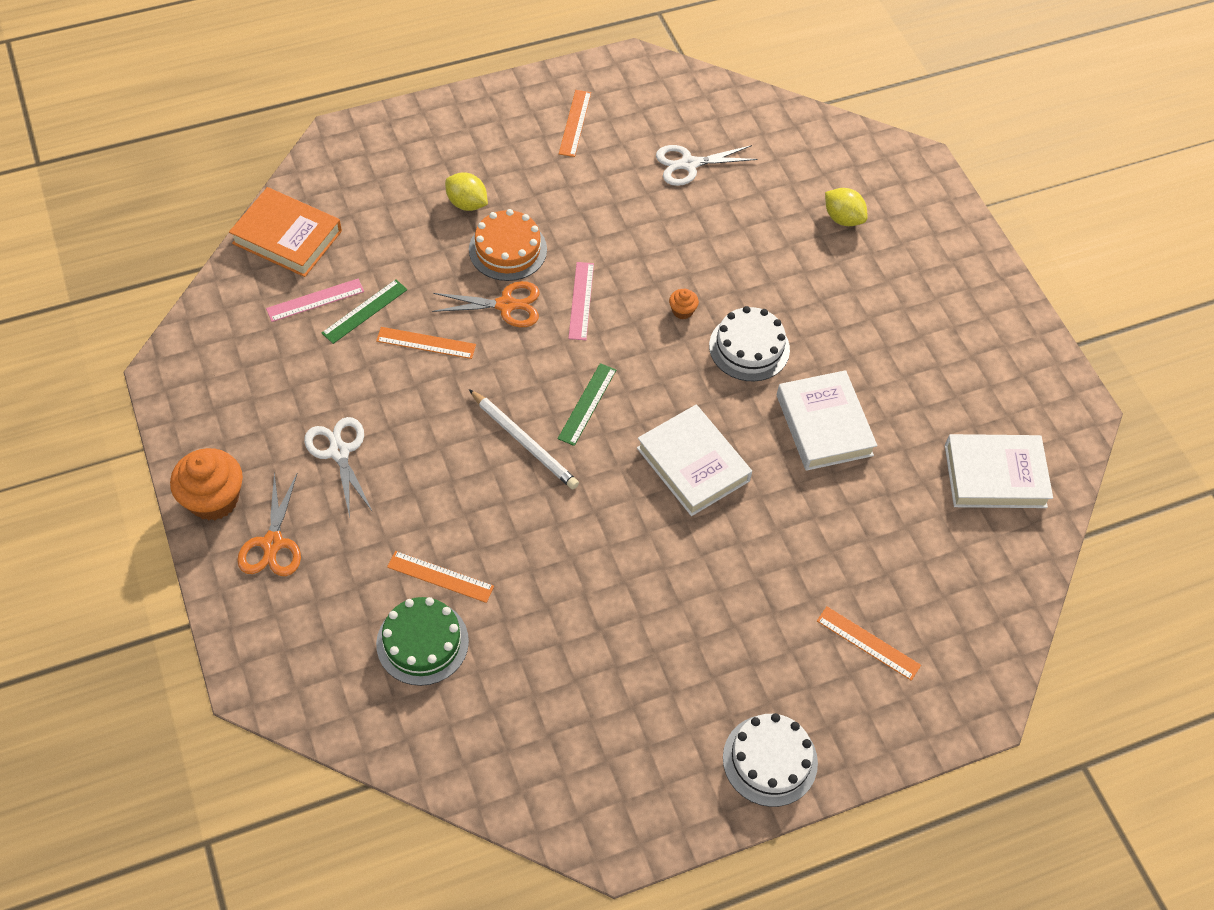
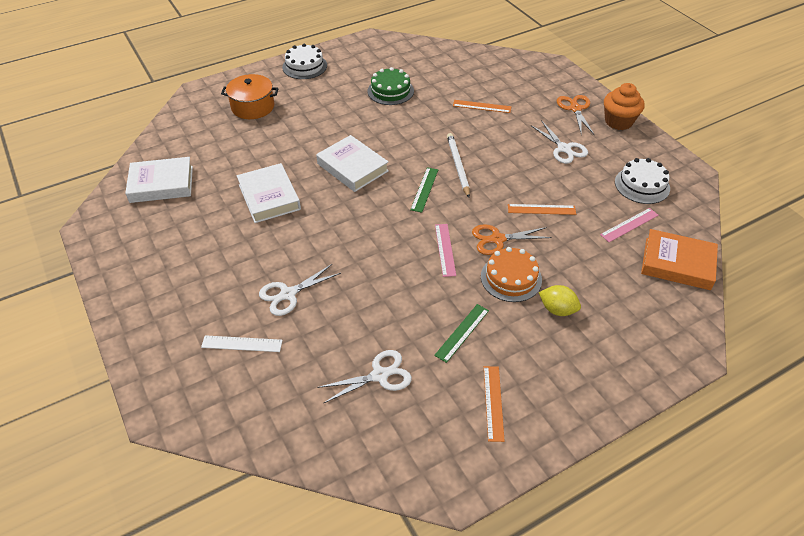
camera: 175 degrees right, 10 degrees down
green ruler [322,279,408,344] -> green ruler moved to [434,304,489,363]
green cake [376,597,469,686] -> green cake moved to [367,67,414,105]
white pencil [469,389,579,489] -> white pencil turned 45 degrees clockwise [447,133,470,198]
orange cupcake [669,289,699,319] -> none
white cake [709,306,790,381] -> white cake moved to [615,158,670,204]
orange ruler [817,606,921,681] -> orange pot [221,74,278,119]
yellow lemon [825,188,868,226] -> white ruler [201,335,283,352]
none -> white scissors [259,263,341,316]

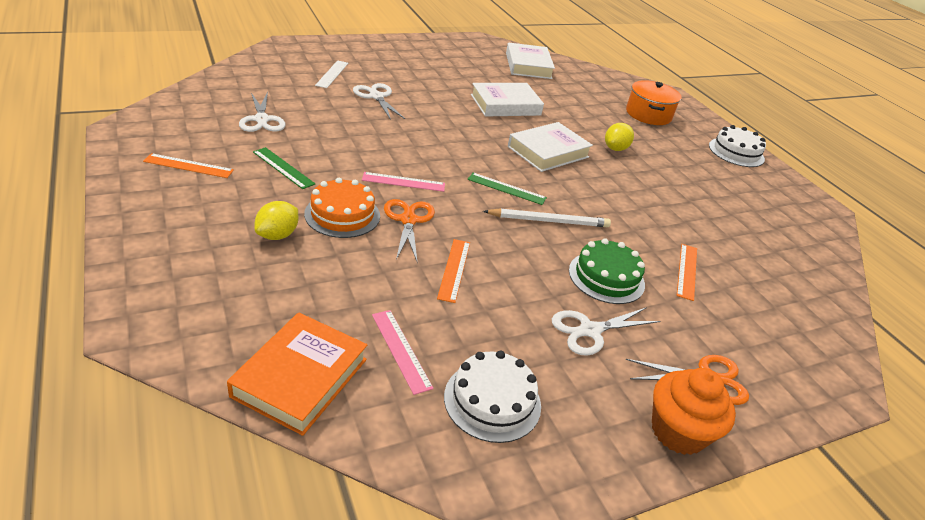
camera: 90 degrees right, 10 degrees down
green cake [367,67,414,105] -> green cake moved to [569,238,645,304]
none -> yellow lemon [605,123,634,151]

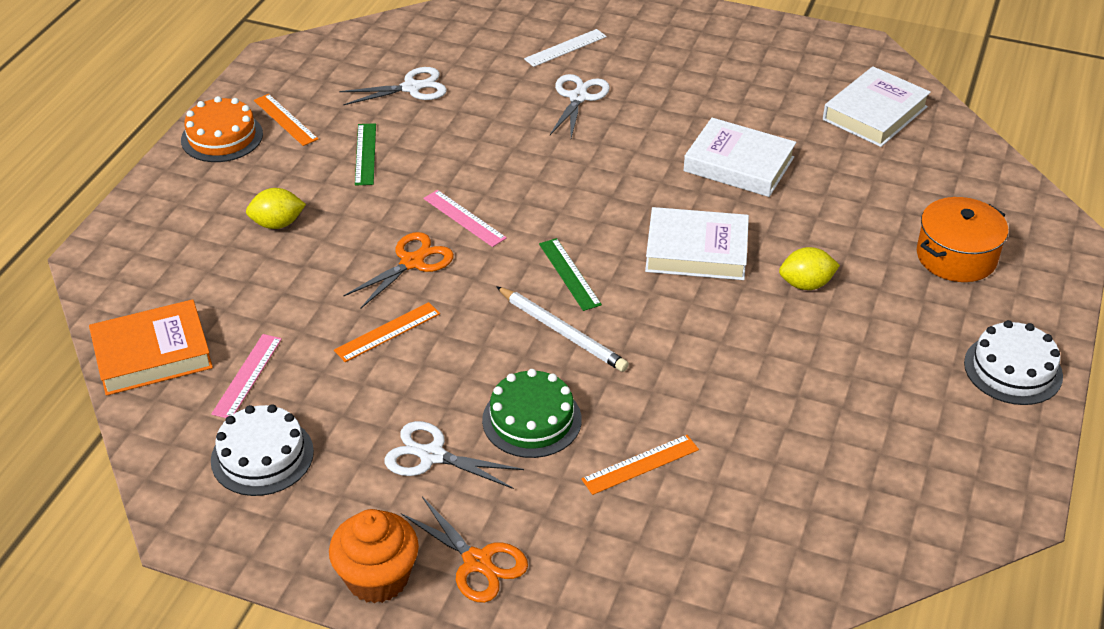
camera: 50 degrees right, 5 degrees up
white scissors [239,92,286,132] -> white scissors turned 135 degrees counterclockwise [339,67,447,105]
orange cake [304,178,380,238] -> orange cake moved to [181,96,263,162]

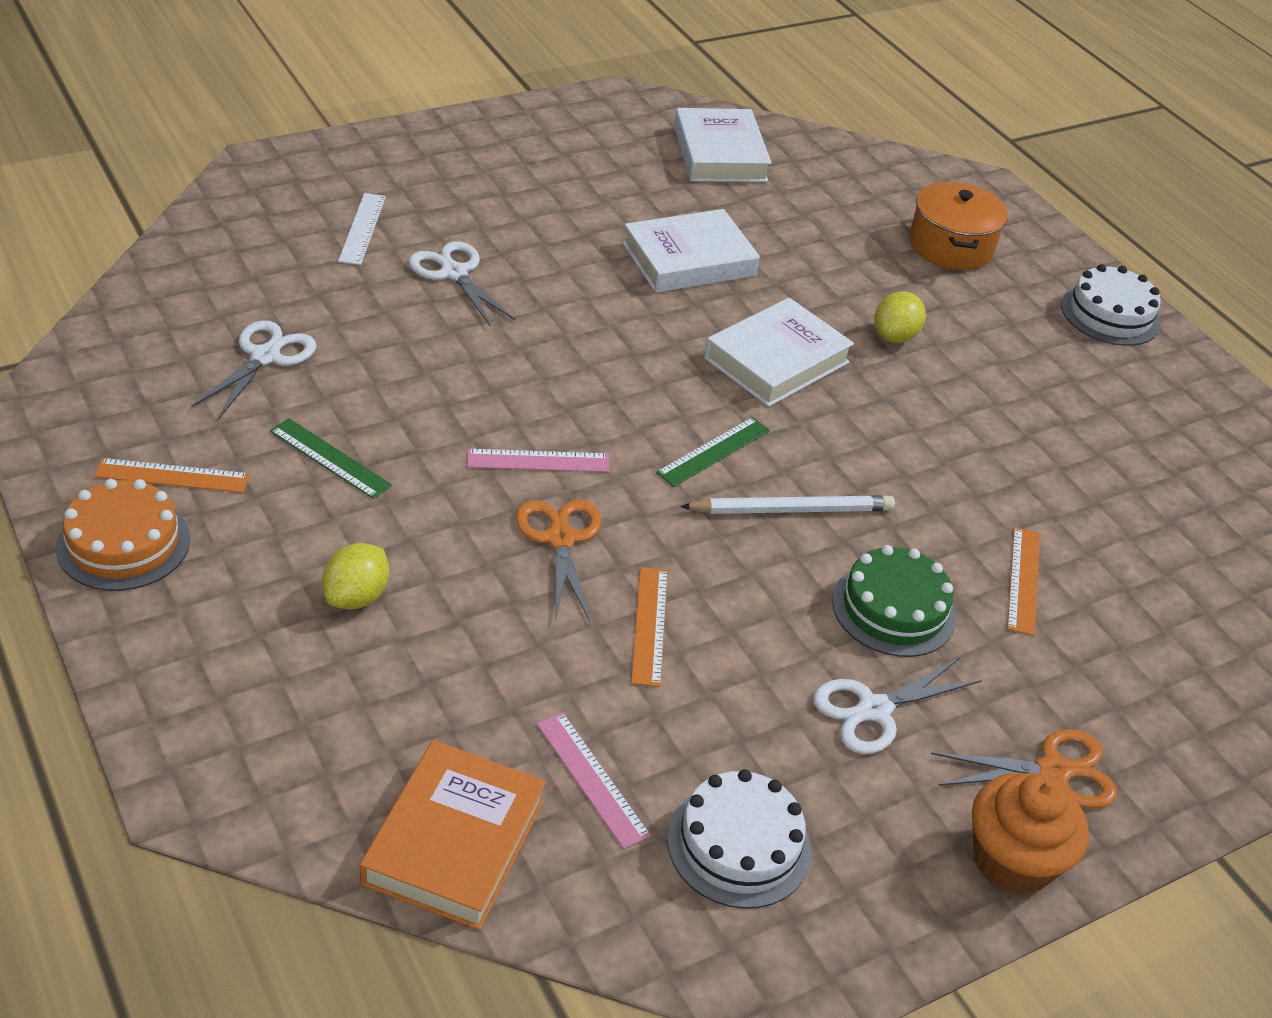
camera: 55 degrees left, 0 degrees up
green ruler [539,238,602,311] -> green ruler turned 60 degrees counterclockwise [656,417,770,487]

